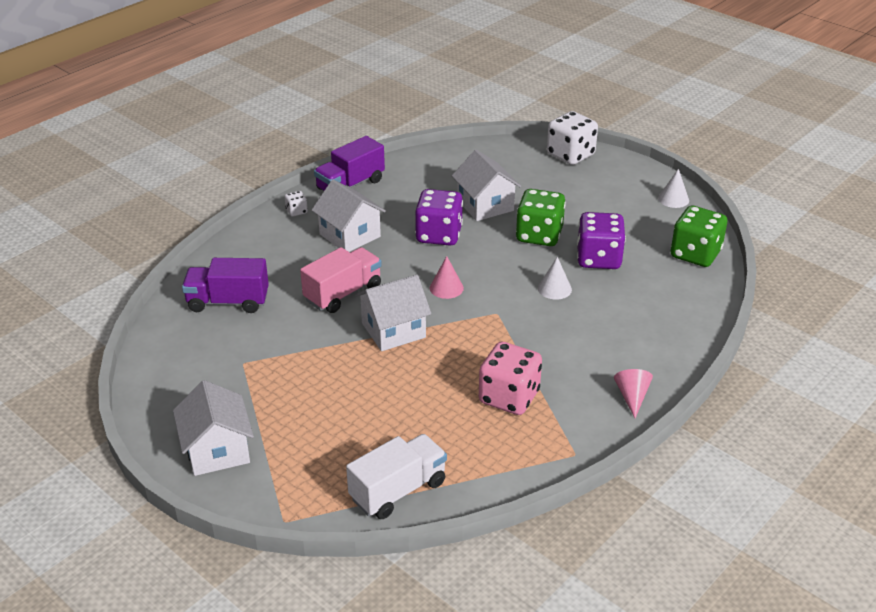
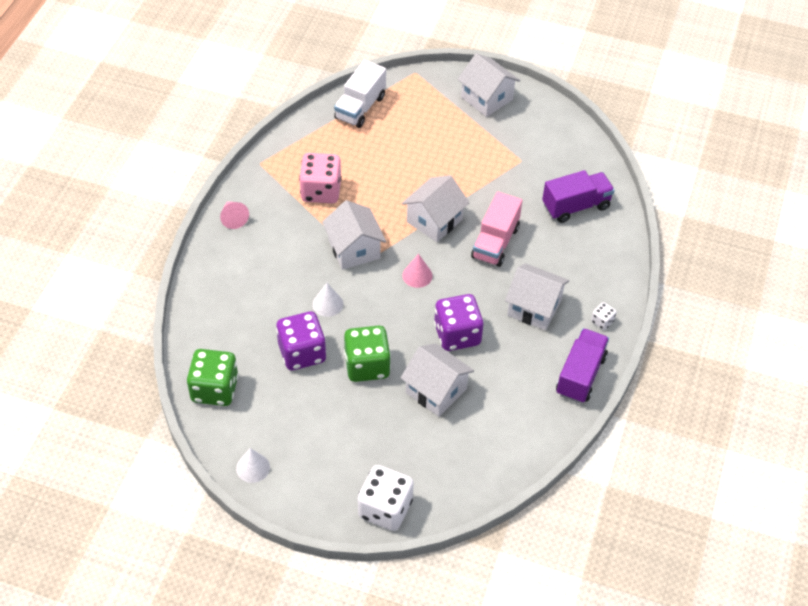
camera: 155 degrees right, 15 degrees up
none -> white house [322,200,386,270]

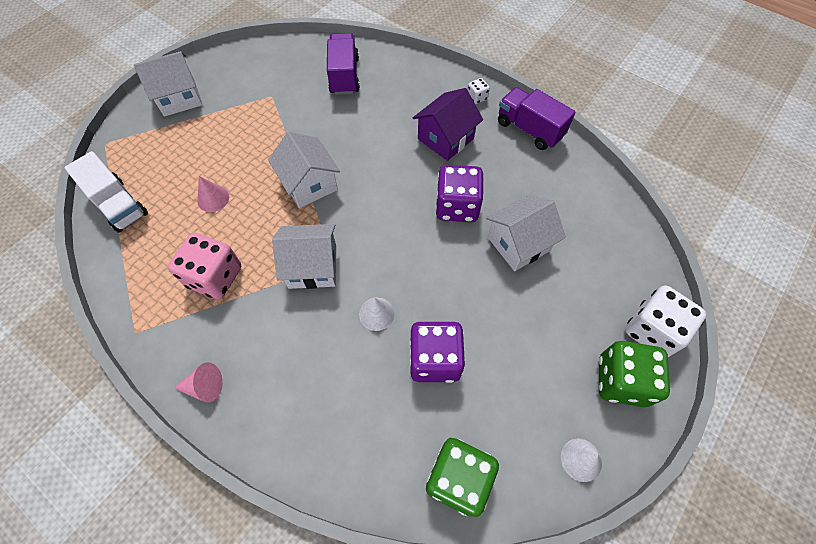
camera: 70 degrees left, 10 degrees up
green dice [344,326,391,382] -> green dice moved to [599,341,670,407]
pink cone [402,254,433,288] -> pink cone moved to [197,176,229,212]
pink truck [471,192,522,267] -> none
white house [505,263,569,330] -> purple house [413,88,483,161]

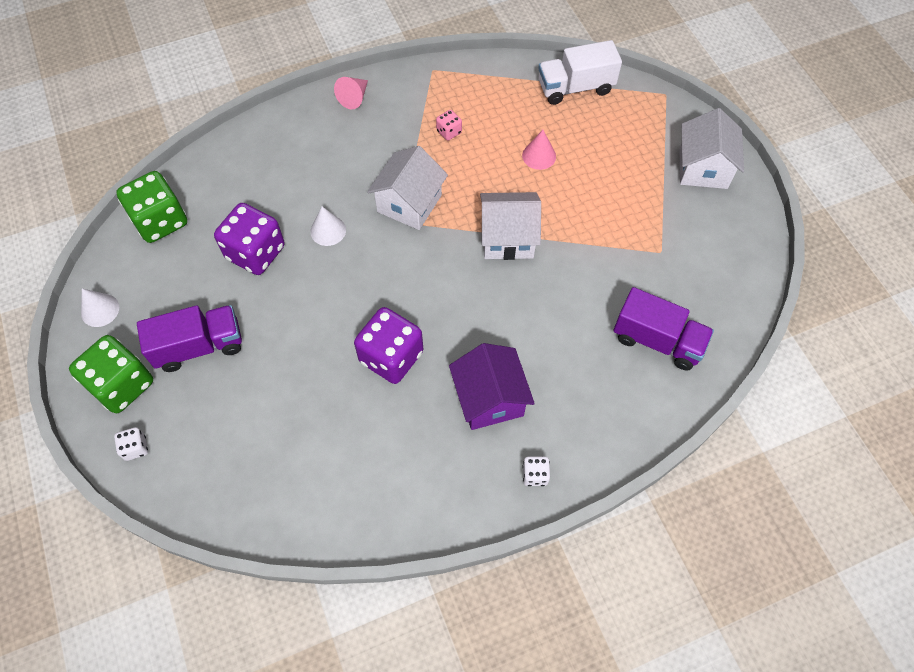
camera: 120 degrees right, 0 degrees up
pink dice [168,233,241,299] -> pink dice [436,110,462,141], size x0.45
white house [486,195,566,271] -> none
purple truck [498,87,576,150] -> purple truck moved to [137,305,242,372]
white dice [625,285,707,357] -> white dice [114,427,148,461], size x0.45

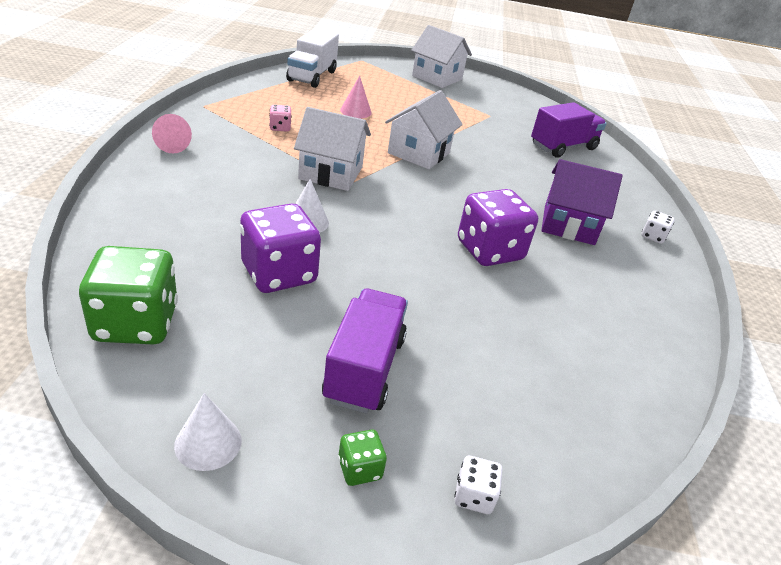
camera: 65 degrees left, 25 degrees down
green dice [69,335,153,413] -> green dice [338,429,387,486], size x0.45
white house [367,146,448,230] -> white house turned 45 degrees counterclockwise [294,107,371,191]

